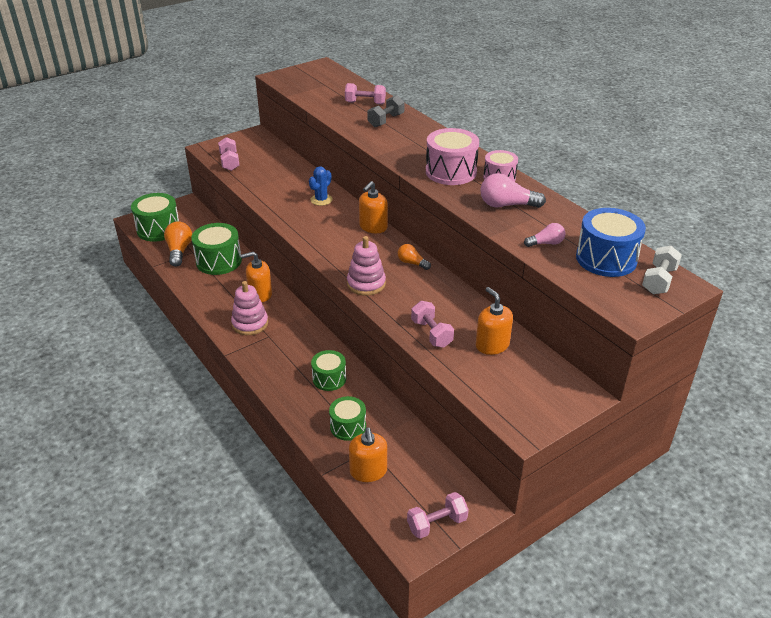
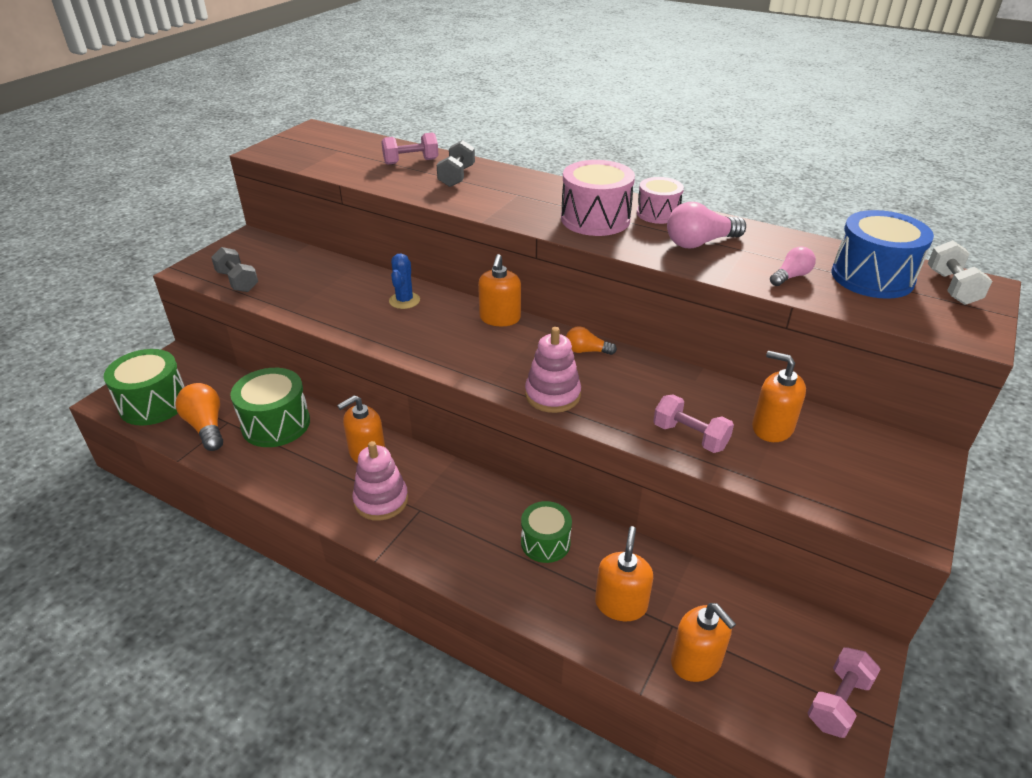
camera: 25 degrees left, 0 degrees up
pink dumbbell [218,137,239,171] -> grey dumbbell [211,247,258,292]
green drum [329,396,366,441] -> orange soap dispenser [595,526,653,621]

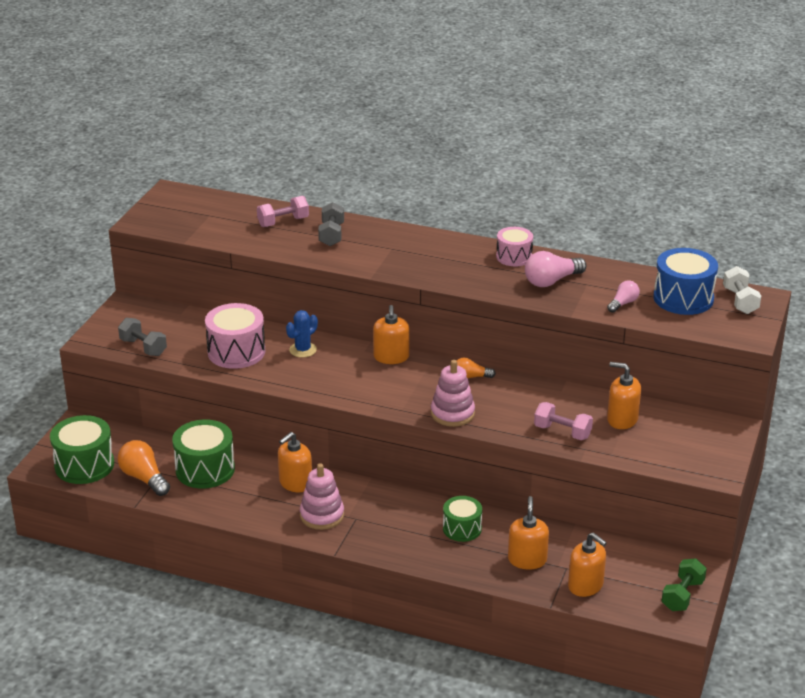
camera: 10 degrees left, 5 degrees down
blue cactus [389,253,420,309] -> blue cactus turned 45 degrees clockwise [286,310,318,358]
pink drum [561,160,635,236] -> pink drum moved to [205,303,265,369]
pink dumbbell [808,647,881,738] -> green dumbbell [662,558,707,611]

